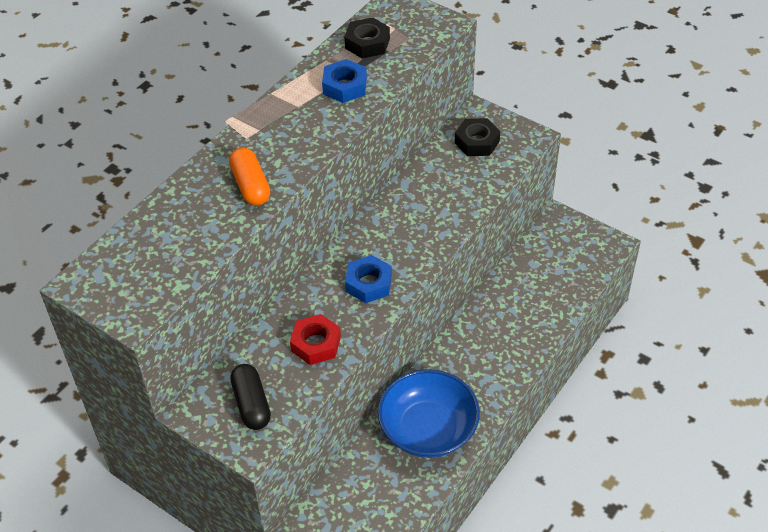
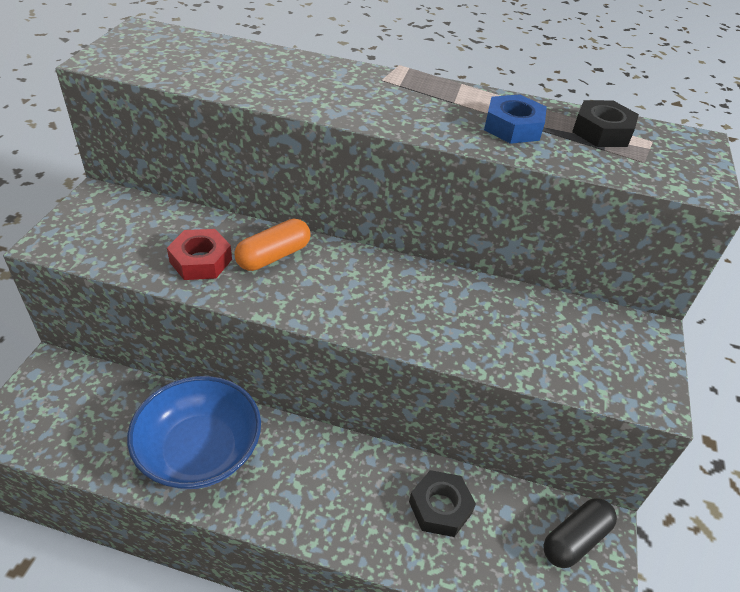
camera: 65 degrees right, 5 degrees down
orange capsule [229,147,270,206] -> orange capsule moved to [234,219,311,271]
black capsule [230,364,271,430] -> black capsule moved to [543,498,617,568]
blue nut [345,255,392,303] -> none
black nut [455,118,500,156] -> black nut moved to [409,470,476,537]

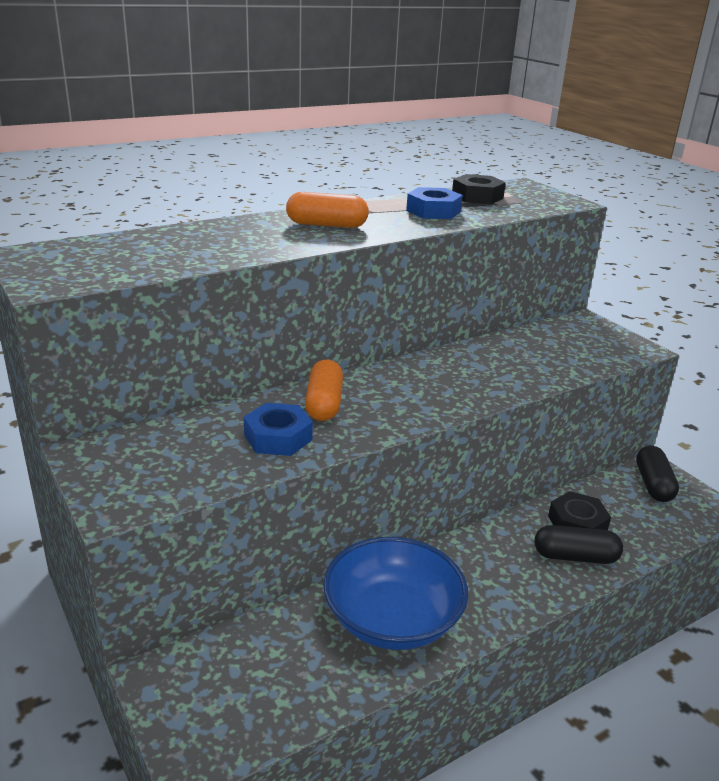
camera: 45 degrees left, 15 degrees down
red nut [167,229,232,280] -> blue nut [244,403,313,456]
none -> orange capsule [286,192,369,228]
none -> black capsule [534,525,623,564]

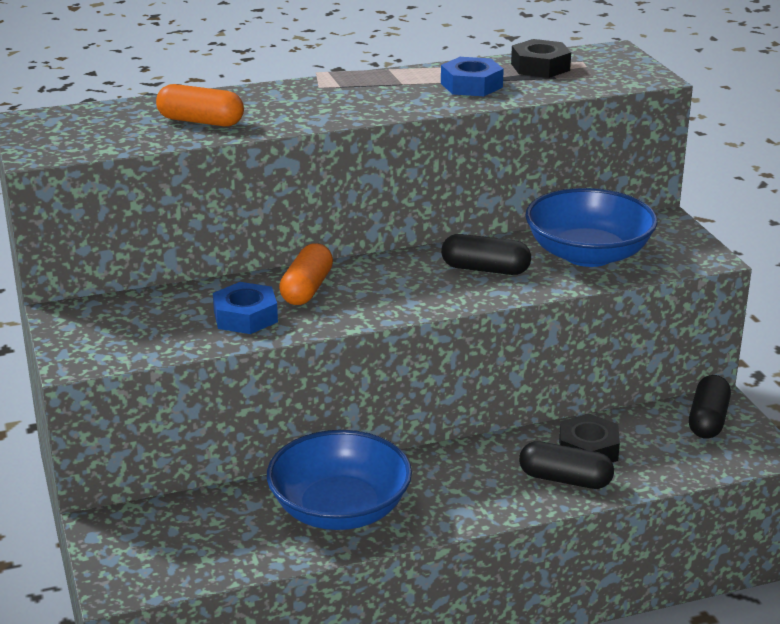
camera: 15 degrees right, 0 degrees up
orange capsule [286,192,369,228] -> orange capsule moved to [156,84,244,127]
none -> black capsule [441,234,531,275]
none -> blue bowl [525,188,658,267]

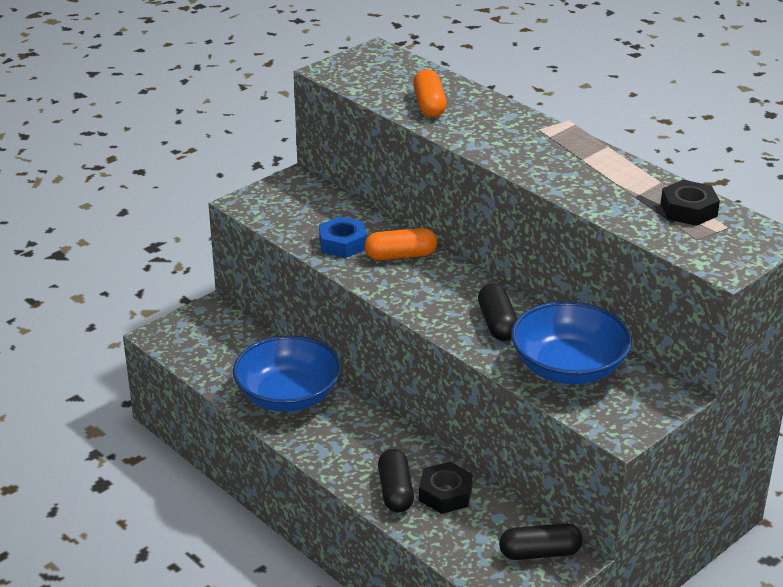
camera: 65 degrees right, 5 degrees up
blue nut [441,57,504,96] -> none

